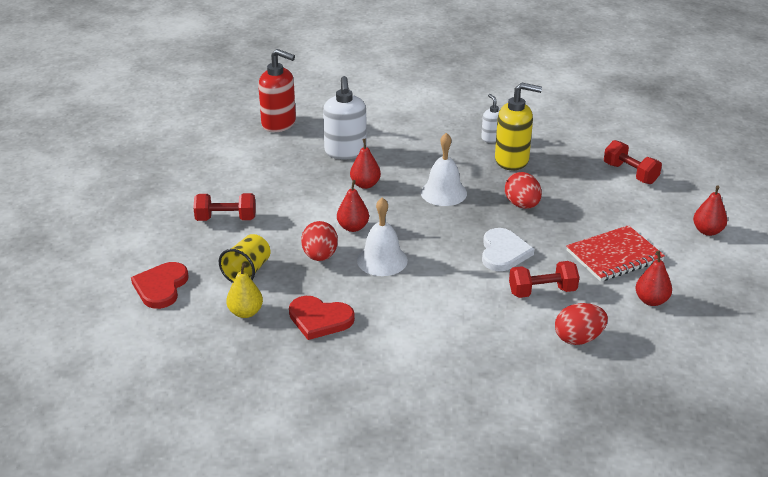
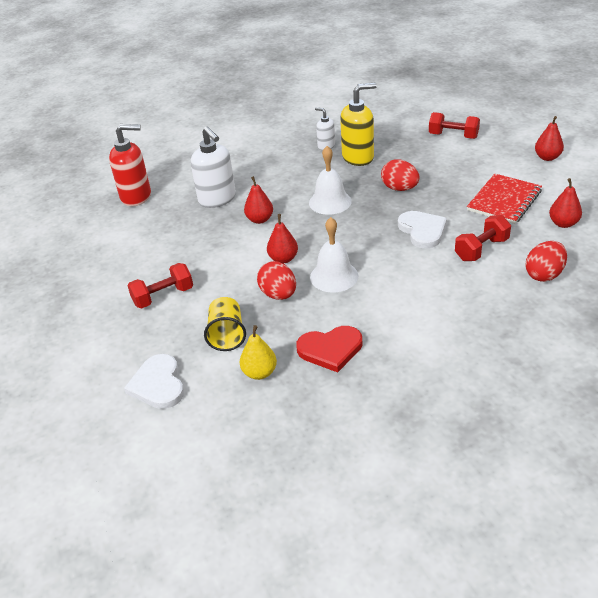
camera: 25 degrees left, 5 degrees up
red heart [131,262,189,309] -> white heart [124,354,184,409]

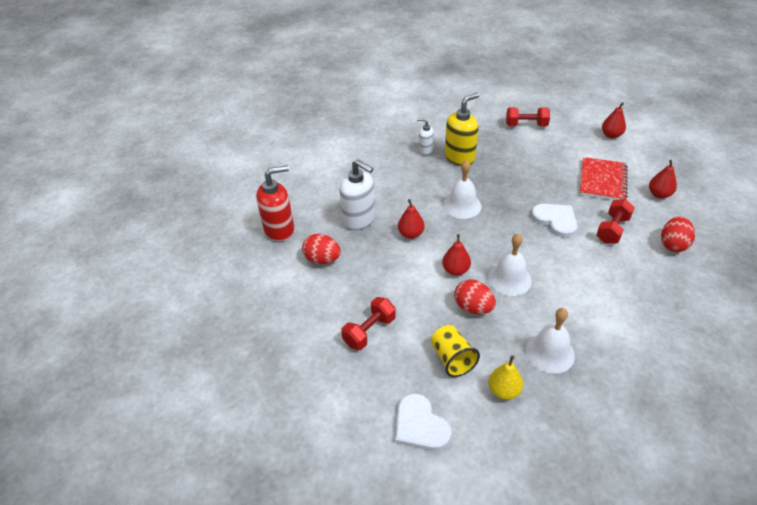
camera: 20 degrees left, 5 degrees up
red heart [296,326,362,372] -> white bell [526,308,575,374]
red egg [381,159,420,191] -> red egg moved to [302,234,341,264]

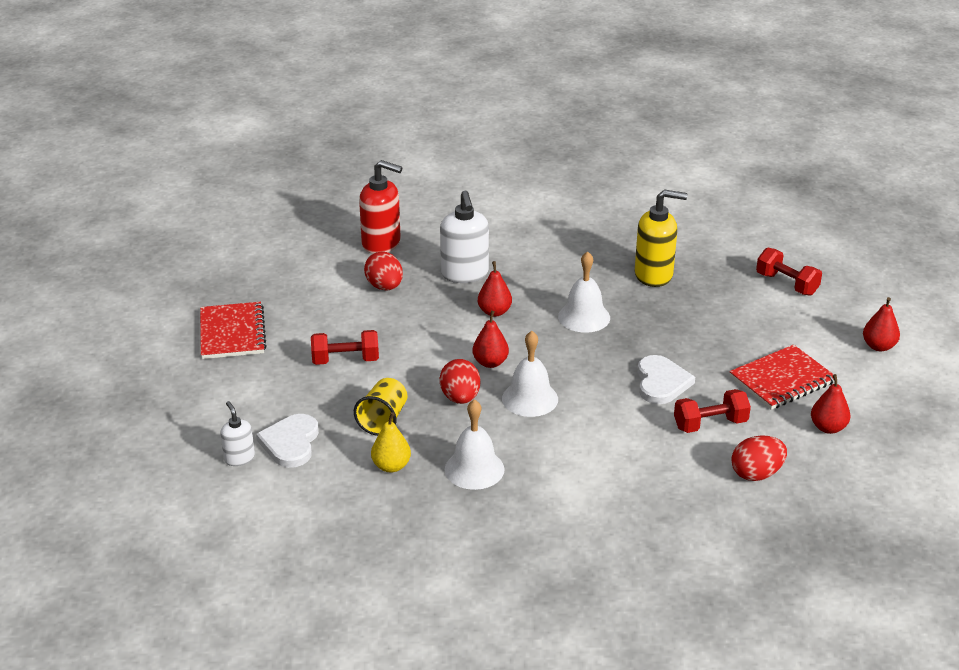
camera: 40 degrees right, 10 degrees down
white soap dispenser [417,118,434,155] -> white soap dispenser moved to [220,401,255,466]
none -> red notebook [200,302,266,359]

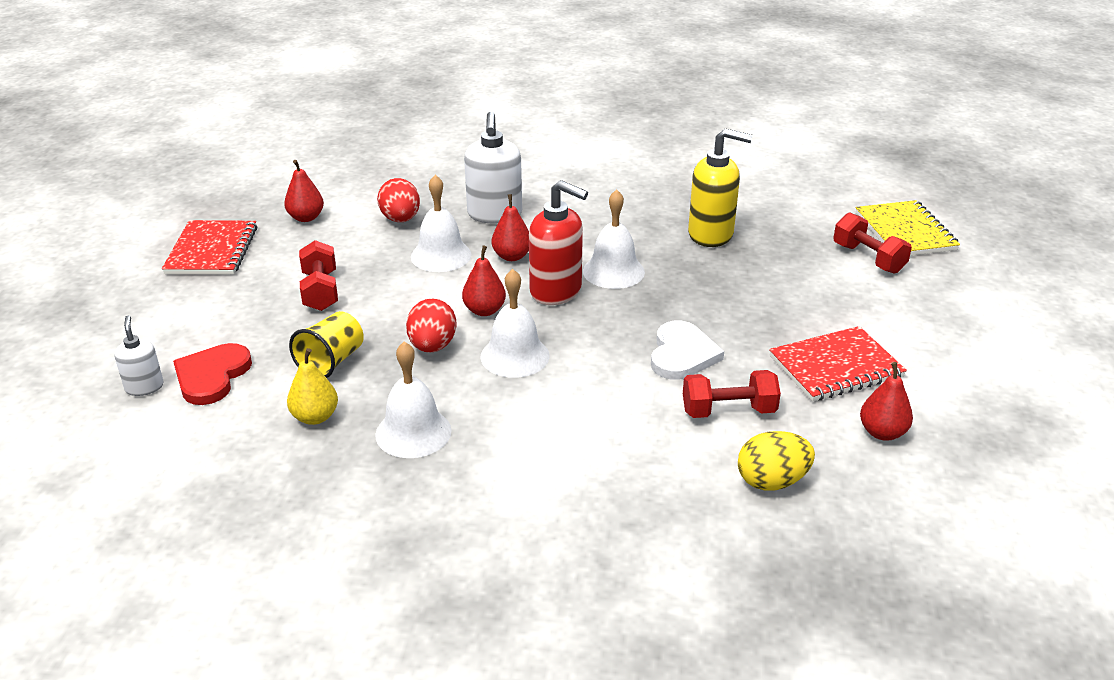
camera: 10 degrees right, 0 degrees up
white heart [256,414,319,468] -> red heart [173,343,252,405]
red dumbbell [311,330,379,365] -> red dumbbell turned 75 degrees clockwise [299,240,338,311]
red soap dispenser [359,160,402,254] -> red soap dispenser moved to [529,180,588,305]
red egg [731,436,787,481] -> yellow egg [738,431,815,491]
red pear [863,297,900,351] -> red pear moved to [284,160,324,222]
none -> white bell [411,175,472,272]
none -> yellow notebook [856,200,960,256]

